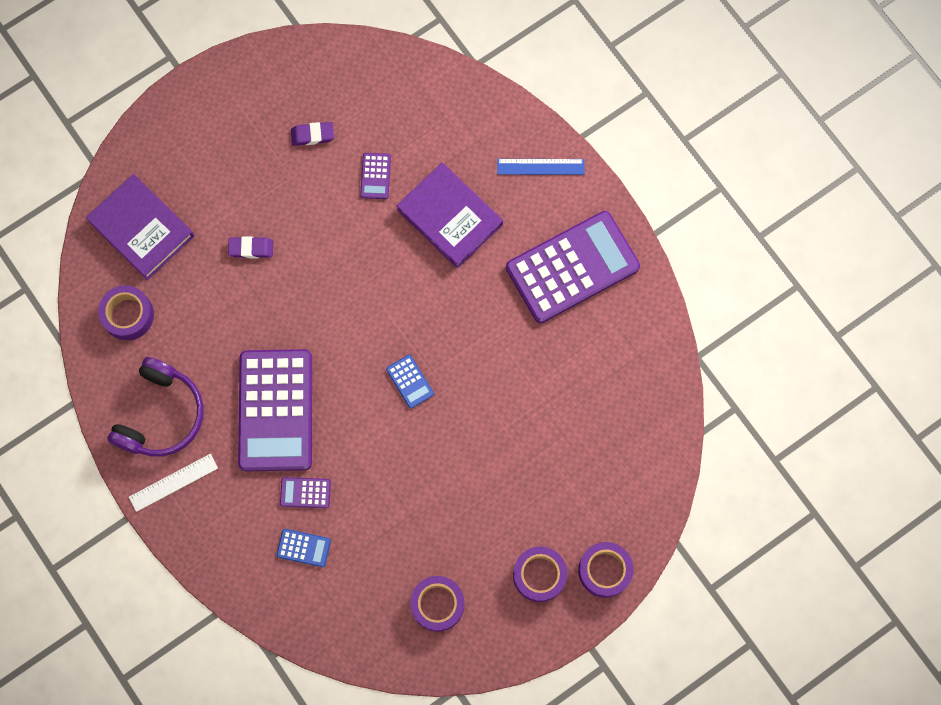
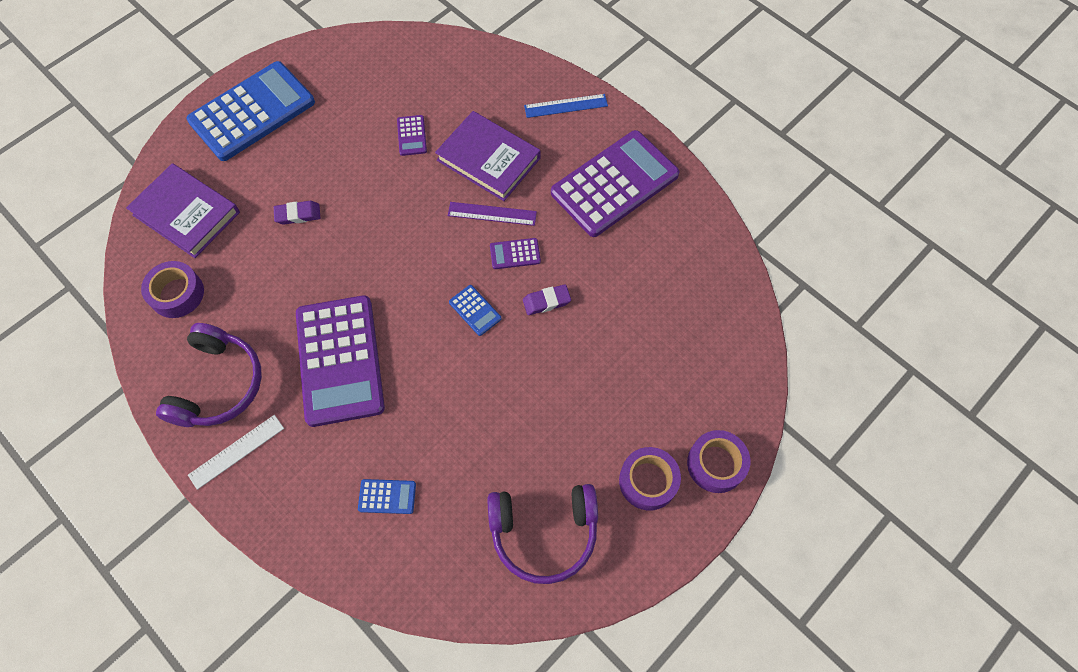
camera: 10 degrees left, 10 degrees down
purple calculator [280,477,331,508] -> purple calculator moved to [490,238,541,269]
purple eraser [291,122,334,146] -> purple eraser moved to [523,284,571,315]
purple tape [410,576,464,632] -> purple headphones [488,484,598,584]
none -> blue calculator [187,61,315,161]
none -> purple ruler [448,202,537,226]

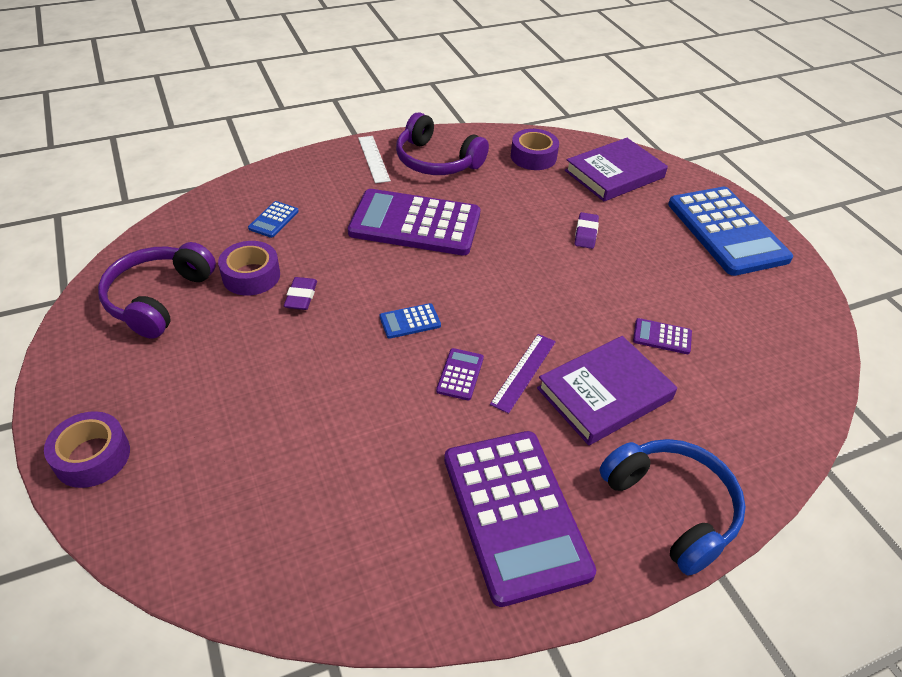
camera: 110 degrees right, 20 degrees down
purple eraser [523,284,571,315] -> purple eraser moved to [284,277,317,310]
blue ruler [524,94,608,118] -> blue headphones [599,439,746,576]
purple tape [619,447,681,511] -> purple tape moved to [218,241,280,296]

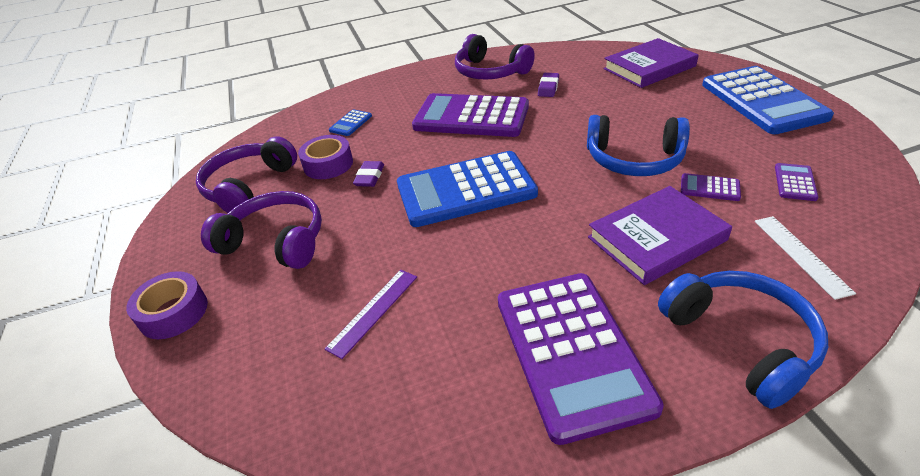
camera: 10 degrees right, 5 degrees down
white ruler [358,136,391,183] -> white ruler moved to [755,216,856,300]
blue calculator [380,303,441,339] -> blue calculator [397,151,538,227], size x2.50
purple calculator [436,348,484,400] -> purple calculator moved to [775,163,818,201]
purple ruler [490,334,556,414] -> purple ruler moved to [325,270,417,359]
purple tape [511,129,559,170] -> none
purple eraser [575,212,599,249] -> purple eraser moved to [538,73,559,97]
none -> purple headphones [201,191,322,269]
none -> blue headphones [587,115,690,176]

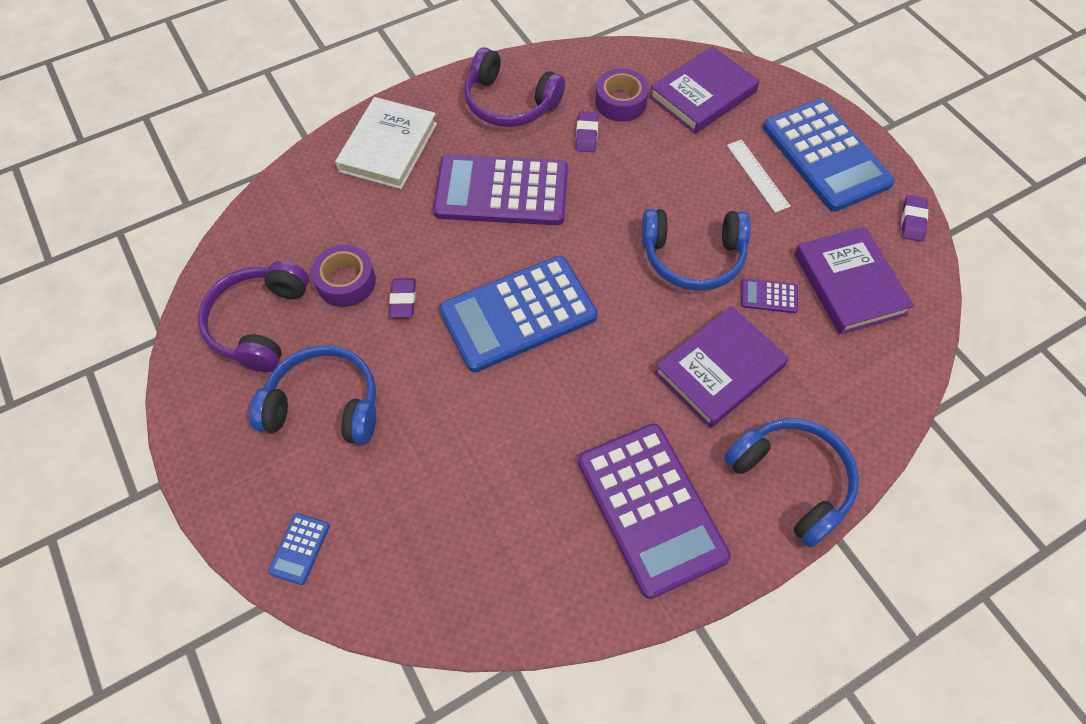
camera: 15 degrees left, 20 degrees up
purple tape [126,271,208,339] -> purple tape moved to [595,68,649,122]
purple headphones [201,191,322,269] -> blue headphones [250,345,376,445]
purple ruler [325,270,417,359] -> none
blue calculator [329,109,372,136] -> blue calculator moved to [268,513,330,585]
white ruler [755,216,856,300] -> white ruler moved to [727,140,791,213]
purple calculator [775,163,818,201] -> purple book [794,227,914,335]
none -> white book [335,97,437,189]
none -> purple eraser [901,195,928,242]

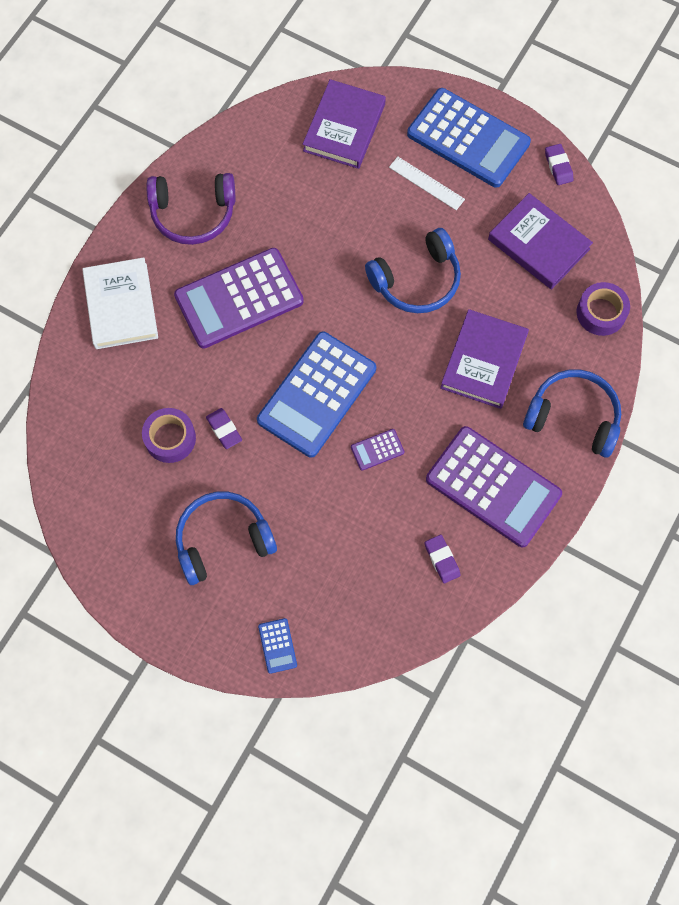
camera: 30 degrees left, 10 degrees up
purple headphones [198,261,309,372] -> none
purple eraser [576,111,598,152] -> purple eraser moved to [425,535,461,583]
purple tape [595,68,649,122] -> purple tape moved to [577,282,630,336]
purple calculator [741,278,798,313] -> purple calculator moved to [351,429,404,471]

